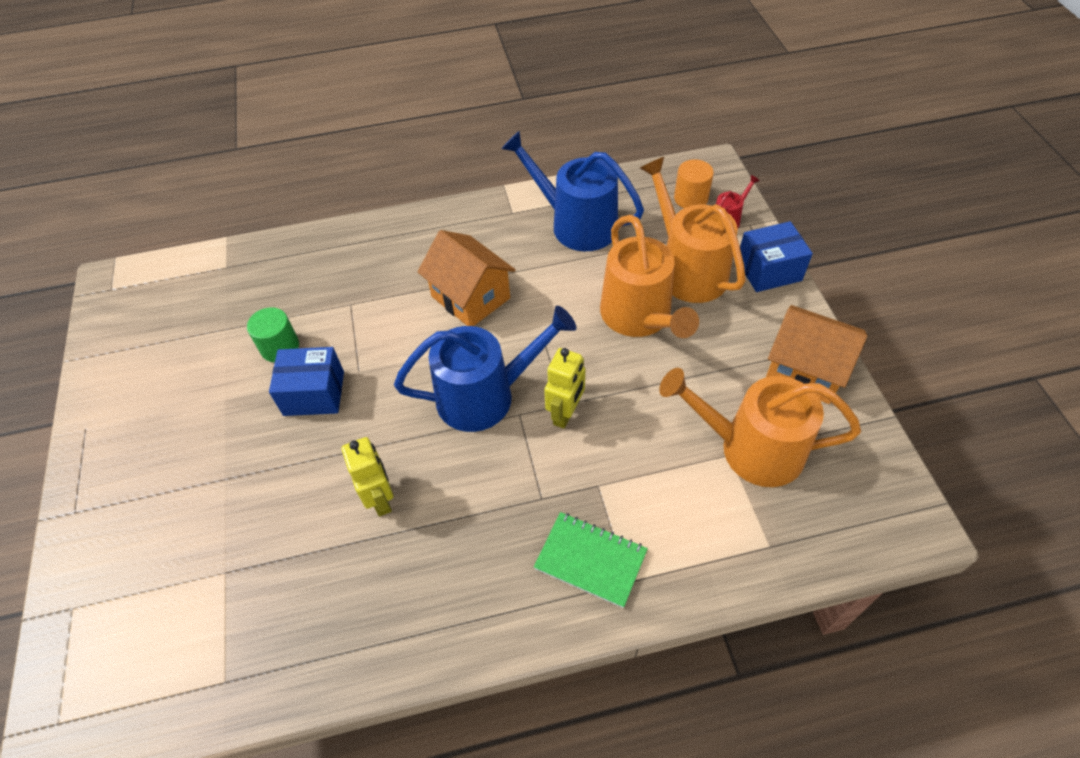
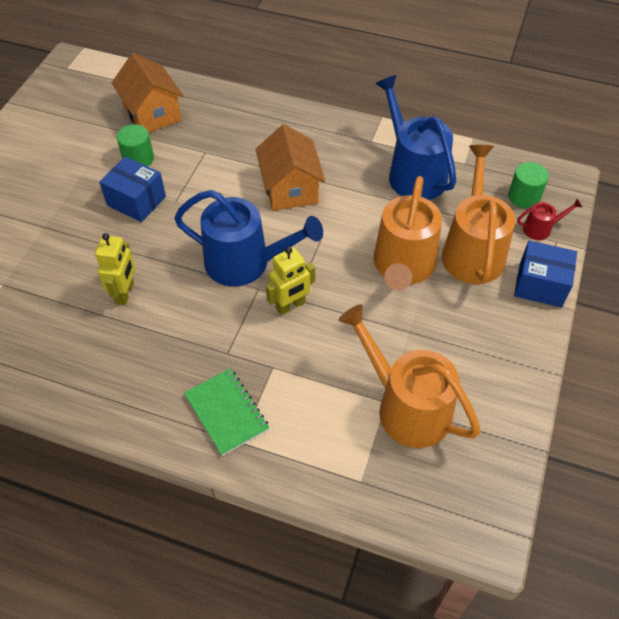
camera: 30 degrees right, 0 degrees up
orange cylinder [674,159,714,208] -> green cylinder [508,162,549,209]
orange house [766,305,867,404] -> orange house moved to [112,53,184,133]

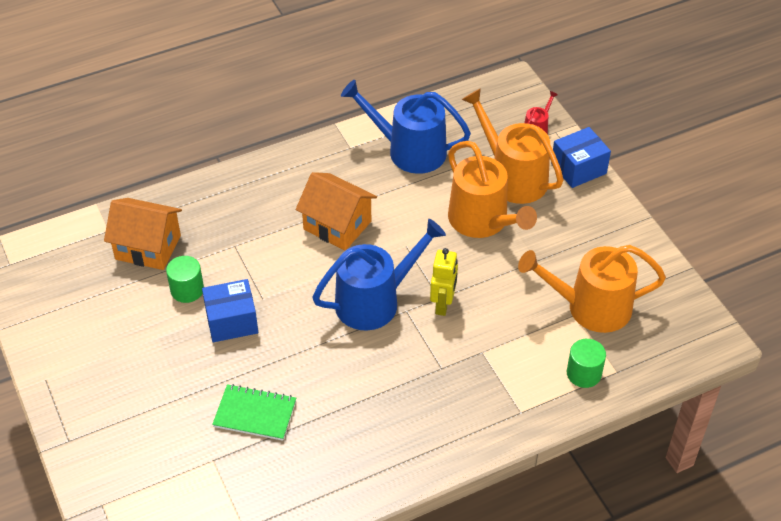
camera: 45 degrees left, 5 degrees down
yellow robot [95,233,135,305] -> none
green notebook [184,368,269,456] -> green notebook moved to [212,384,296,441]
green cylinder [508,162,549,209] -> green cylinder moved to [567,339,606,388]

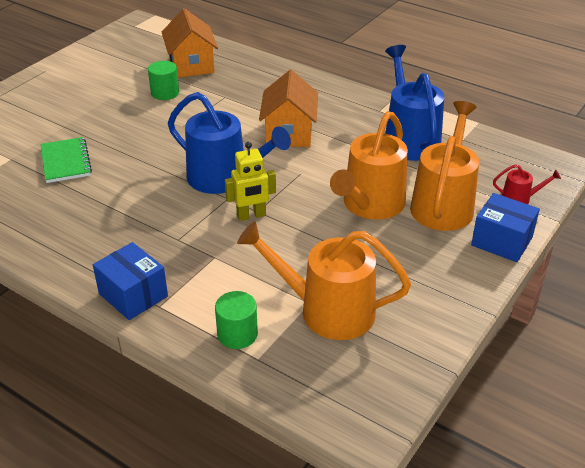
camera: 60 degrees right, 10 degrees down
blue box [202,279,258,342] -> blue box moved to [93,242,168,320]
orange watering can [518,245,666,333] -> orange watering can turned 45 degrees counterclockwise [237,222,411,340]

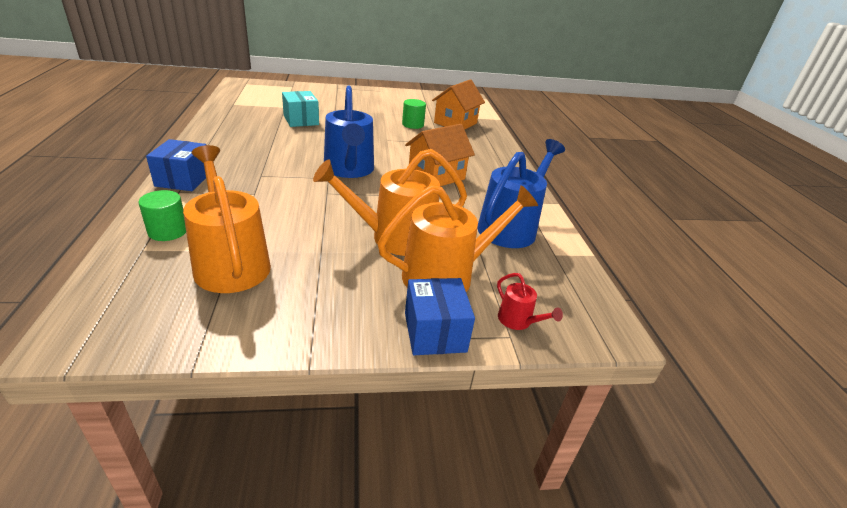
camera: 45 degrees right, 5 degrees down
green notebook [41,137,92,183] -> turquoise box [282,91,319,127]
yellow robot [225,142,276,221] -> none

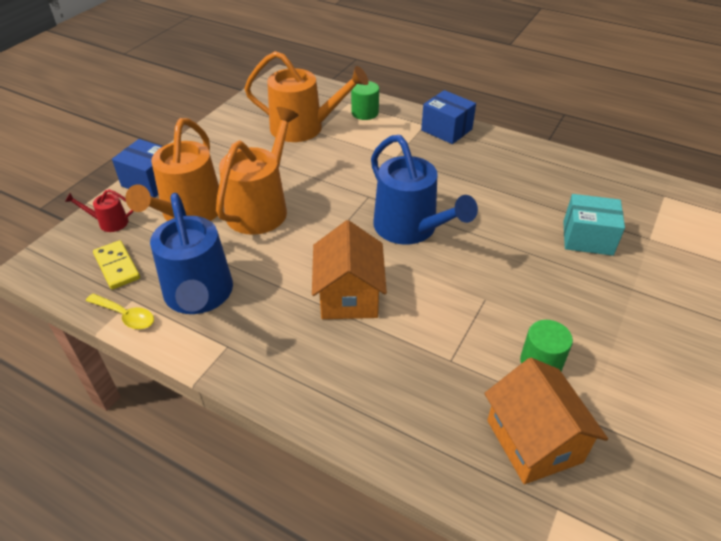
camera: 130 degrees right, 10 degrees up
blue watering can [324,86,374,178] -> blue watering can turned 150 degrees counterclockwise [371,135,478,245]
none -> yellow spoon [86,294,154,329]
none -> yellow domino [93,240,140,290]

